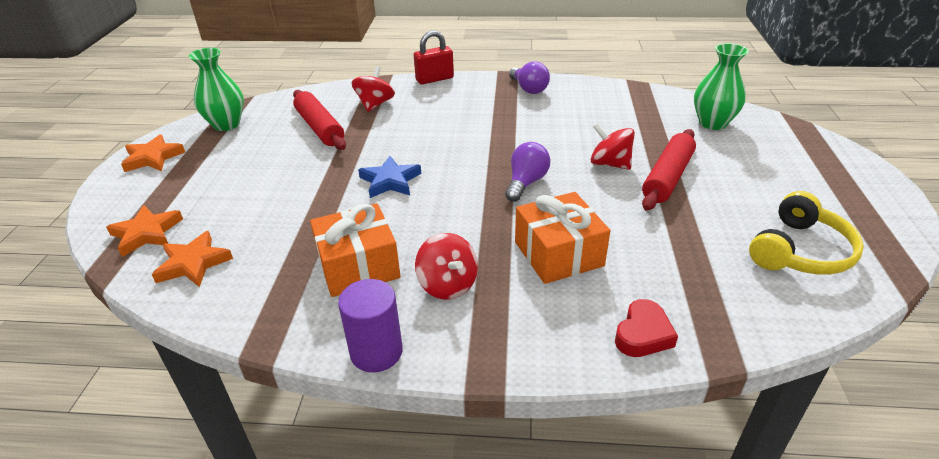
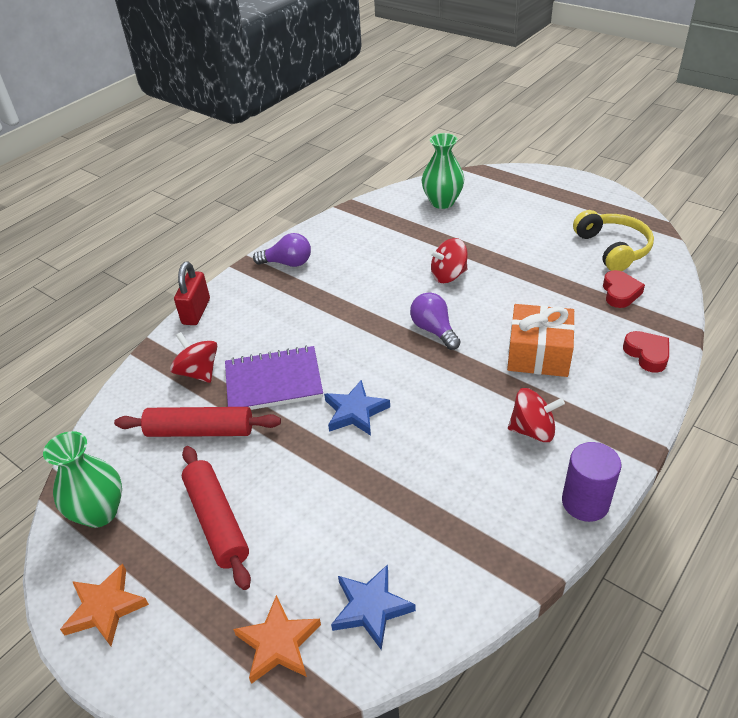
camera: 55 degrees left, 5 degrees up
orange star [152,231,233,287] -> blue star [331,564,416,650]
orange gift [310,203,401,297] -> none
red rolling pin [642,129,696,210] -> red rolling pin moved to [182,446,251,590]
none -> purple notebook [225,346,323,410]
none -> red heart [603,270,645,308]

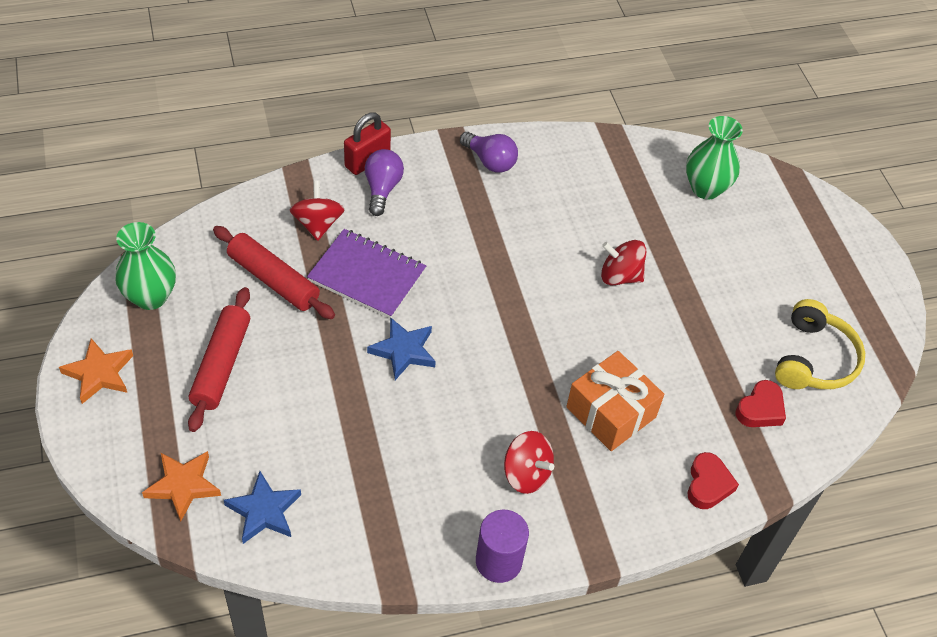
camera: 30 degrees right, 10 degrees up
purple light bulb [410,292,461,350] -> purple light bulb moved to [365,149,404,216]

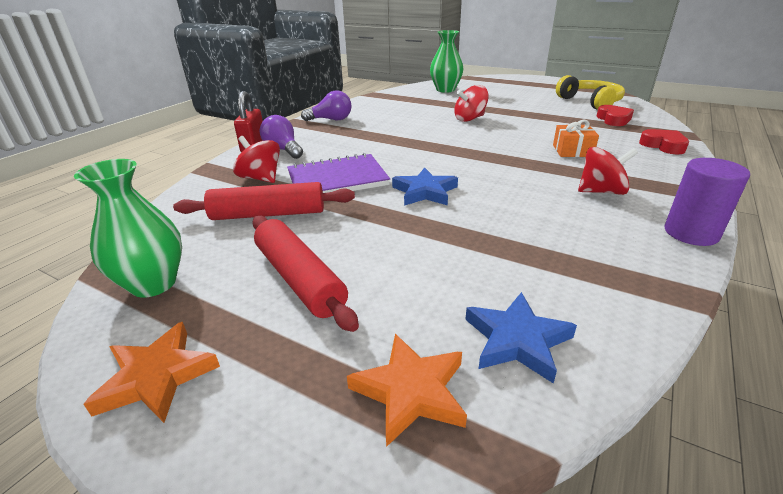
camera: 40 degrees left, 20 degrees down
orange gift [566,351,664,451] -> orange gift [553,120,599,157], size x0.62

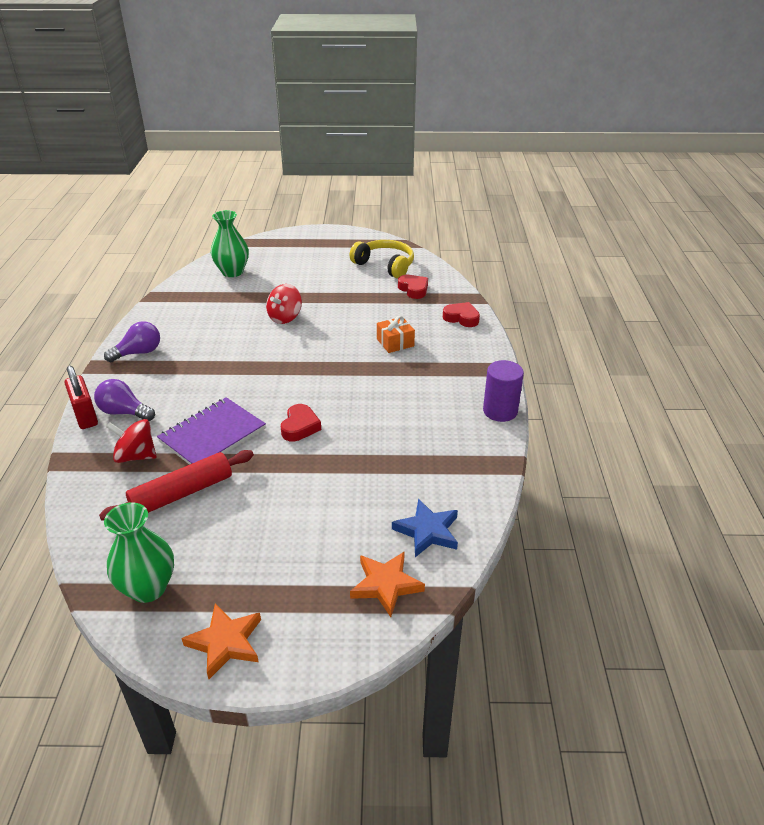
camera: 30 degrees left, 5 degrees up
red rolling pin [252,216,359,332] -> none
blue star [392,167,458,206] -> red heart [281,404,321,441]
red spinning top [578,147,638,195] -> none

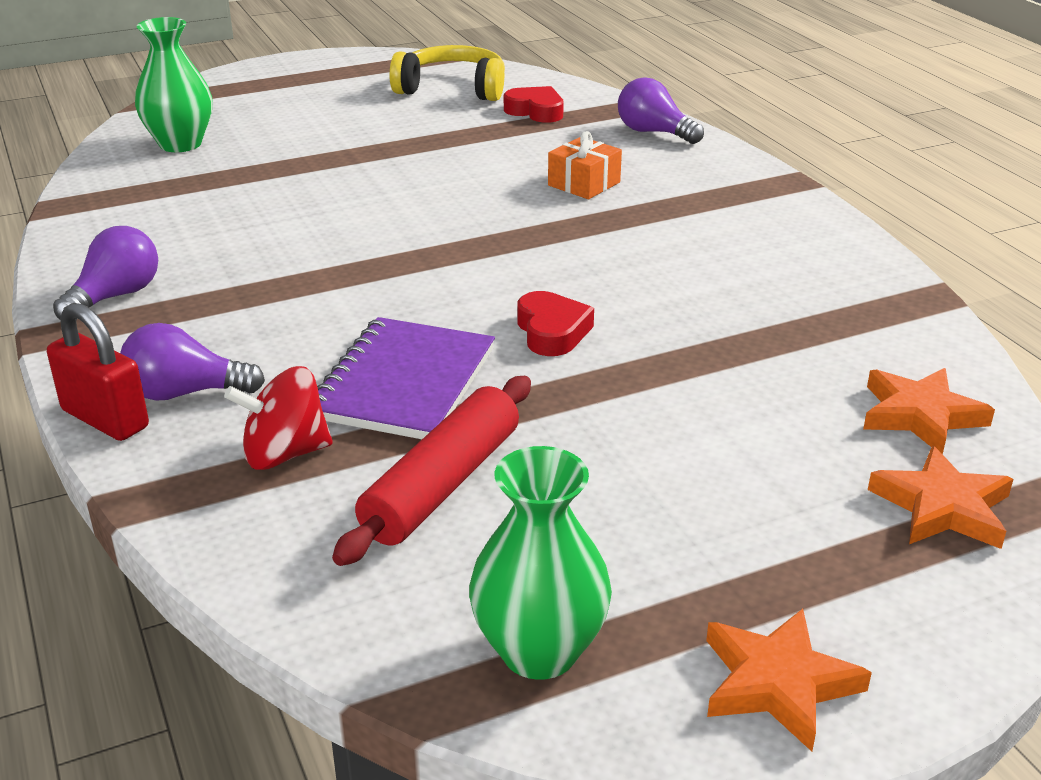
camera: 25 degrees left, 5 degrees down
red spinning top [266,284,302,324] -> none
blue star [392,499,458,557] -> orange star [863,368,995,454]
red heart [443,302,480,327] -> purple light bulb [618,77,704,144]
purple cylinder [483,360,524,422] -> none

